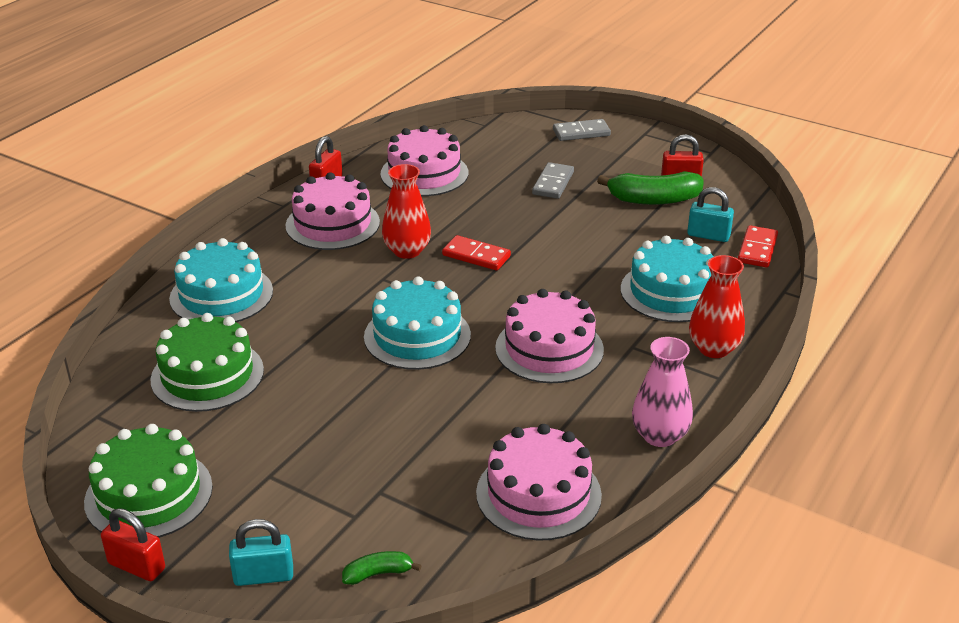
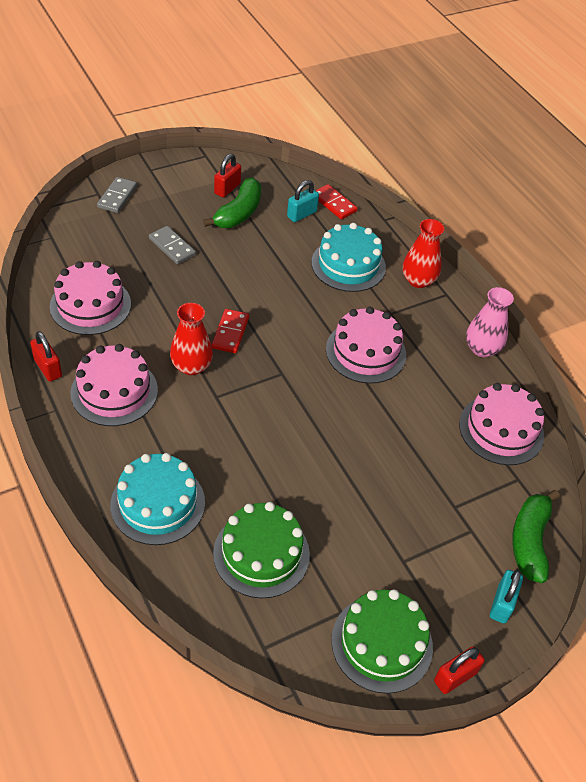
camera: 65 degrees left, 15 degrees up
green banana [342,551,422,585] -> green banana [512,490,560,583], size x1.97
turquoise cake [364,276,471,370] -> none
red domino [442,235,511,271] -> red domino turned 45 degrees counterclockwise [212,309,249,353]

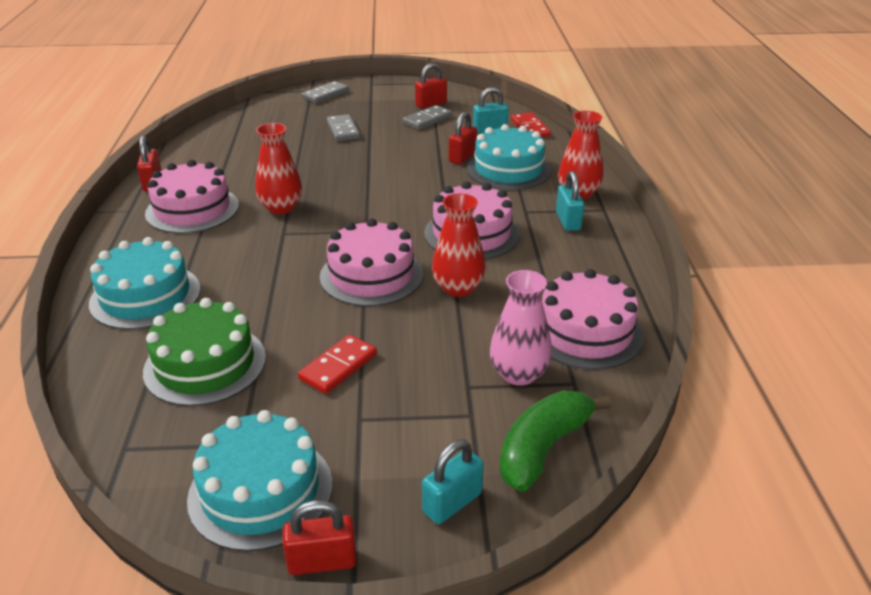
camera: 30 degrees right, 15 degrees down
pink cake [50,261,131,335] -> pink cake moved to [320,218,423,306]
green banana [203,178,261,228] -> grey domino [403,105,452,130]
red domino [212,309,249,353] -> red domino moved to [298,334,377,394]
green cake [331,589,433,694] -> turquoise cake [187,410,332,552]
pink vase [466,287,514,357] -> pink vase moved to [489,270,552,386]
none -> red vase [432,193,486,297]
none -> red padlock [449,112,477,164]
none -> turquoise padlock [556,171,584,231]

